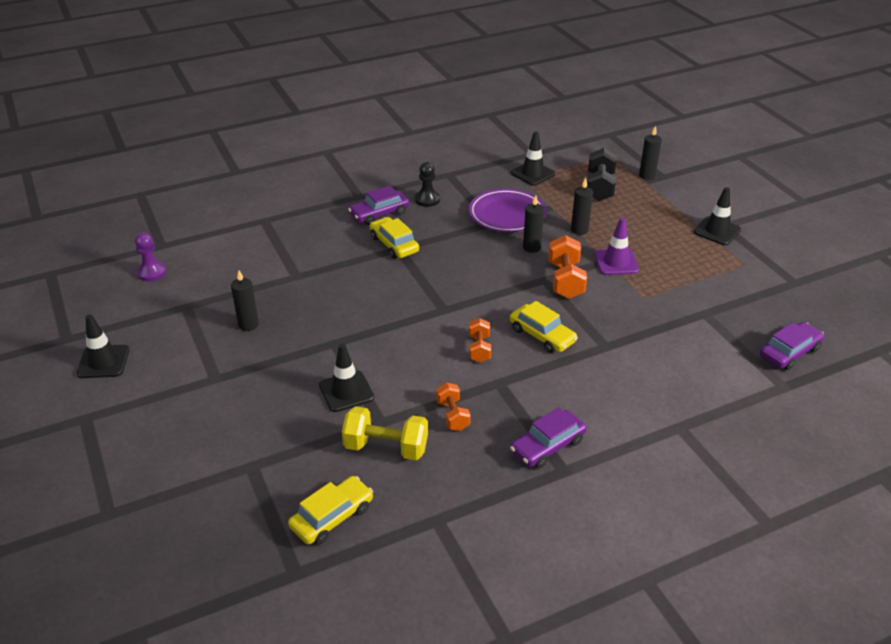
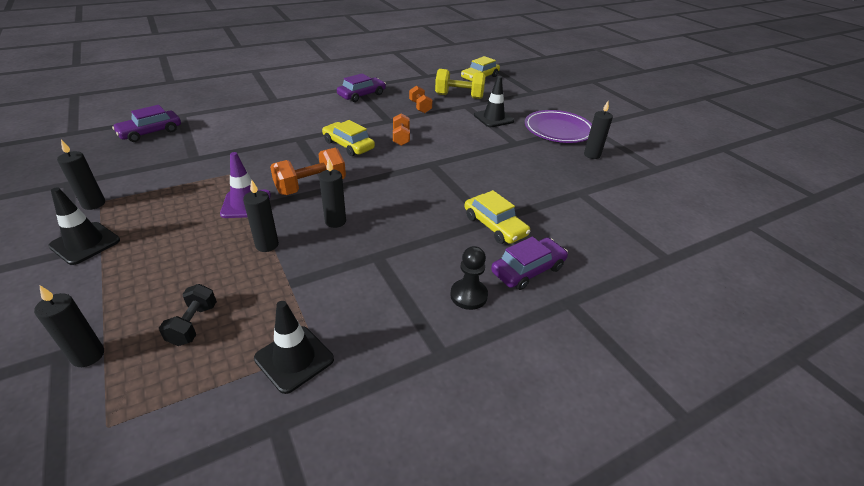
camera: 175 degrees right, 0 degrees up
black traffic cone [76,315,129,378] -> none
purple pawn [135,233,166,281] -> none
purple plate [469,189,546,232] -> purple plate moved to [525,110,592,143]
orange dumbbell [548,235,587,299] -> orange dumbbell turned 60 degrees clockwise [270,148,346,195]
black dumbbell [587,148,617,201] -> black dumbbell [159,284,217,346], size x0.63
none -> black candle [57,140,105,210]

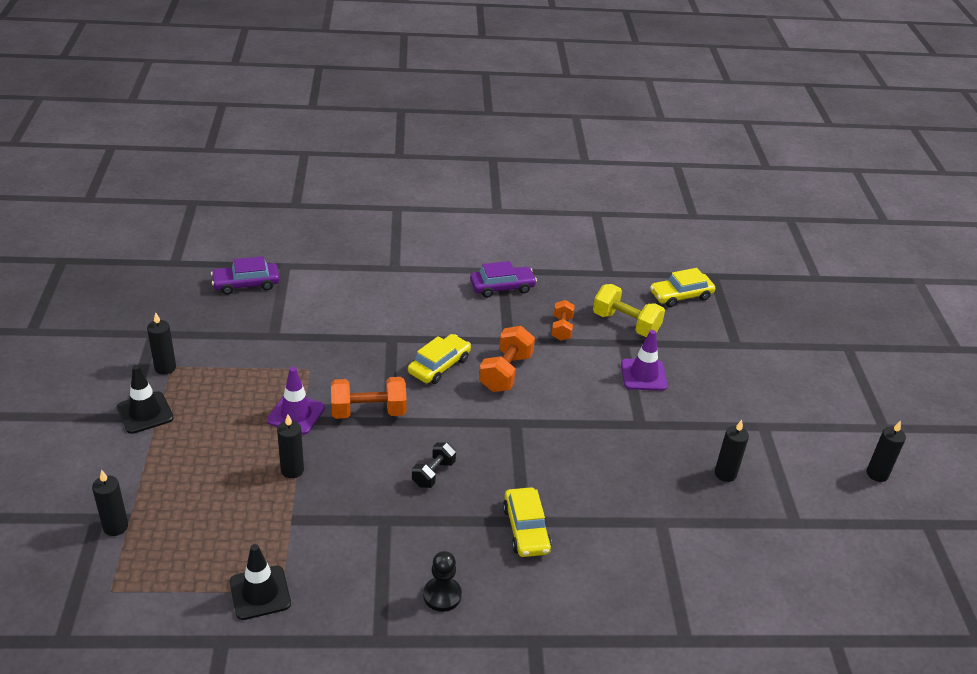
camera: 25 degrees right, 0 degrees up
black dumbbell [159,284,217,346] -> black dumbbell moved to [412,442,456,488]
black candle [319,158,346,228] -> black candle moved to [867,420,906,482]
yellow car [322,120,375,156] -> yellow car turned 60 degrees clockwise [408,334,471,384]
orange dumbbell [393,113,410,146] -> orange dumbbell [479,326,535,392], size x1.60
black traffic cone [474,76,514,127] -> purple traffic cone [621,330,668,391]
purple car [491,237,568,290] -> none
purple plate [525,110,592,143] -> none

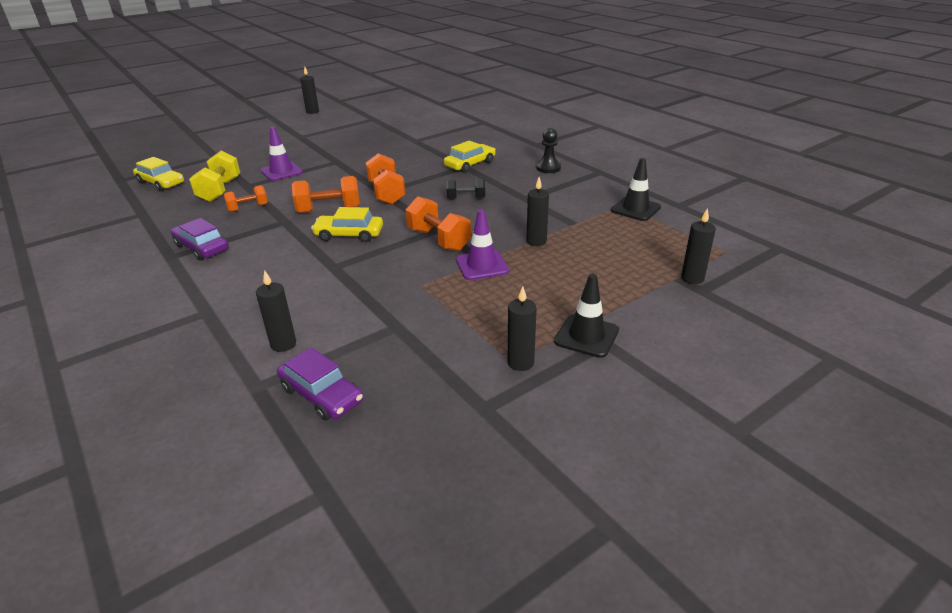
camera: 120 degrees left, 5 degrees down
black candle [715,420,749,482] -> black candle moved to [256,270,296,352]
none -> orange dumbbell [365,153,405,205]

